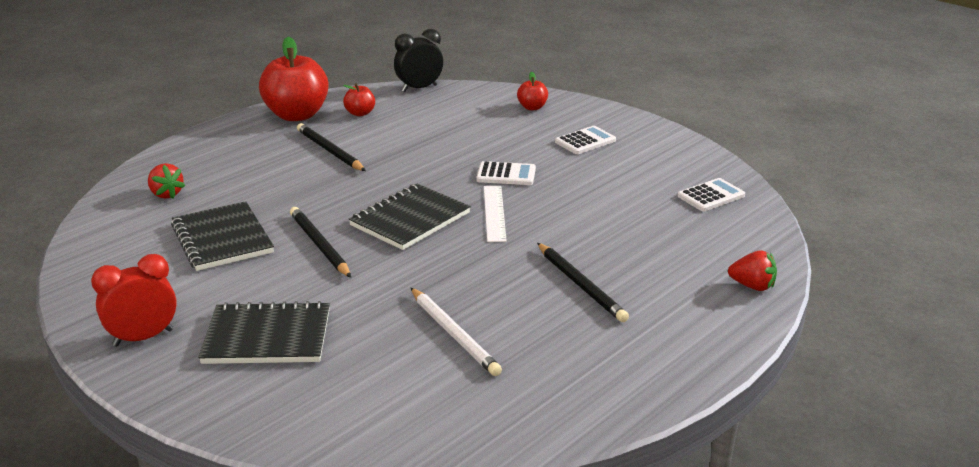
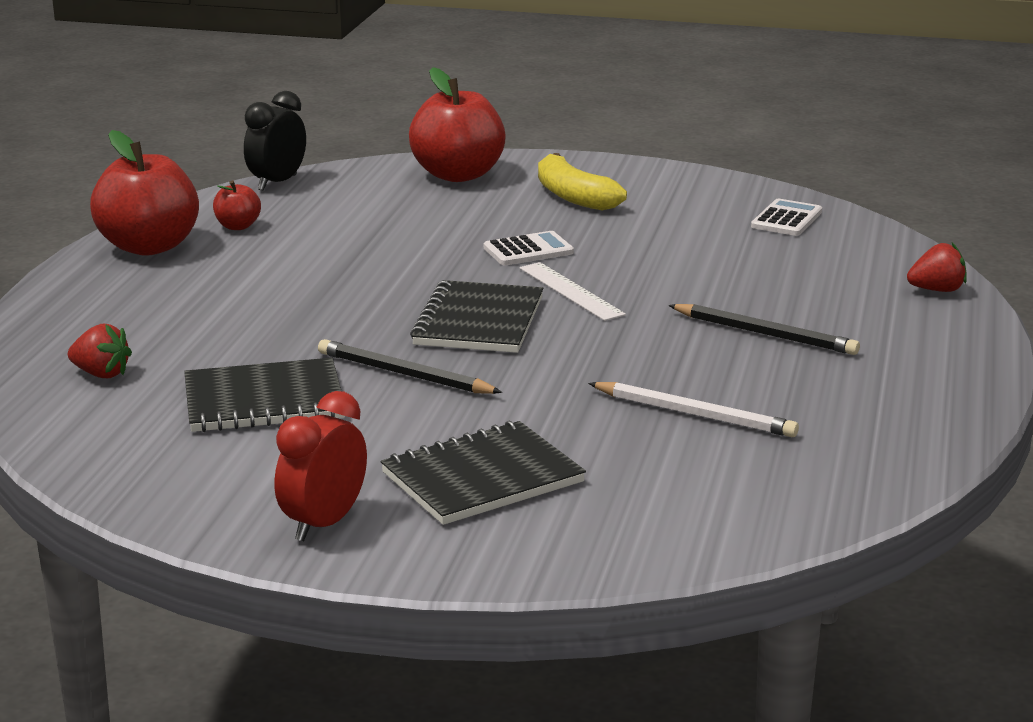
camera: 30 degrees left, 5 degrees down
black notebook [171,201,274,271] -> black notebook turned 45 degrees counterclockwise [184,358,345,432]
black pencil [297,123,366,171] -> none
red apple [517,72,548,110] -> red apple [409,67,506,182], size x2.14
white calculator [555,126,616,154] -> yellow banana [538,153,627,211]

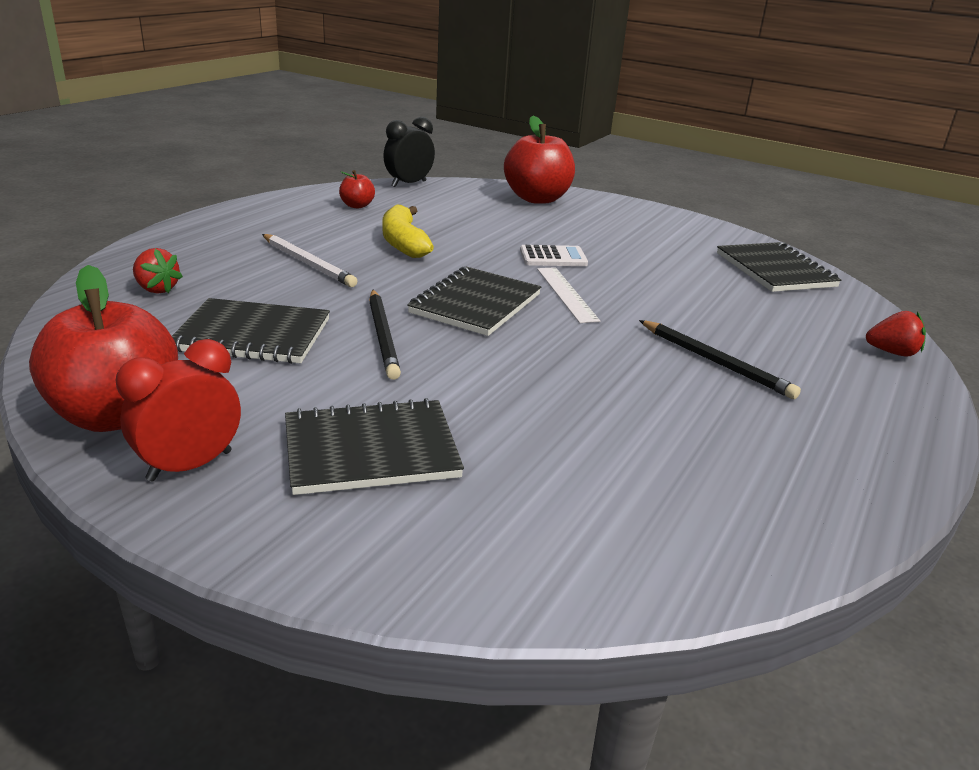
camera: 15 degrees right, 5 degrees up
red apple [90,130,199,256] -> red apple moved to [29,265,178,432]
black pencil [318,339,502,394] -> black pencil turned 150 degrees counterclockwise [369,290,401,380]
yellow banana [538,153,627,211] -> yellow banana moved to [383,204,434,258]
white pencil [588,382,799,437] -> white pencil moved to [262,234,357,287]
white calculator [751,198,822,236] -> black notebook [717,242,841,292]

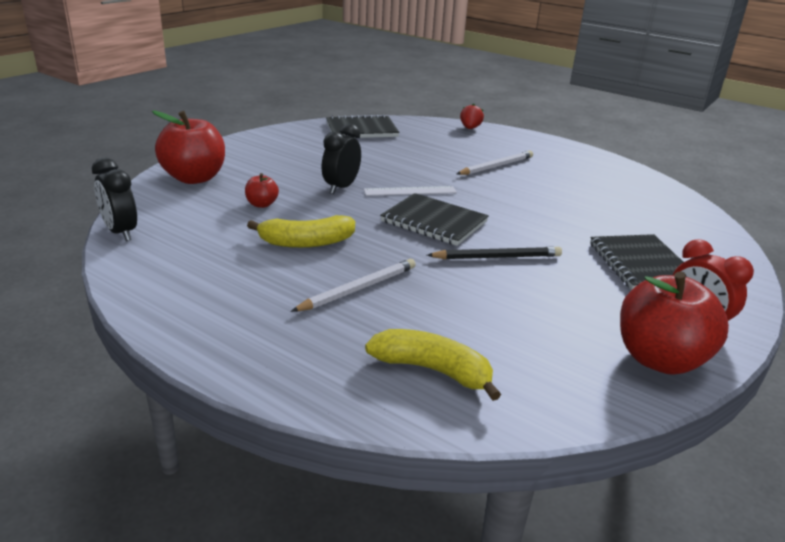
camera: 85 degrees left, 0 degrees up
red strawberry [133,248,183,293] -> yellow banana [365,329,501,401]
black notebook [172,298,330,364] -> none
red apple [339,170,375,209] -> red apple moved to [245,173,279,208]
white calculator [520,245,588,266] -> black clock [321,124,361,194]
black pencil [639,320,801,399] -> white pencil [457,151,533,175]

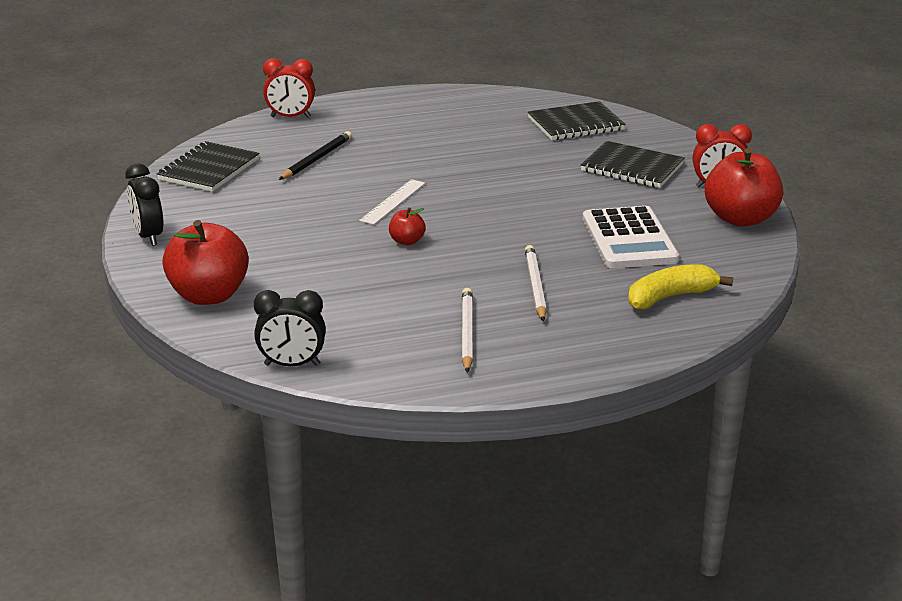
camera: 50 degrees left, 0 degrees up
red apple [245,173,279,208] -> red apple moved to [389,207,425,245]
yellow banana [247,215,355,248] -> none
black clock [321,124,361,194] -> black clock moved to [125,163,164,246]
black notebook [380,193,489,246] -> black notebook moved to [528,101,626,140]
black pencil [427,247,562,260] -> black pencil moved to [279,131,352,180]
white pencil [457,151,533,175] -> white pencil moved to [462,288,473,373]
red strawberry [460,103,484,129] -> red clock [263,58,315,118]
none -> white calculator [582,206,679,268]

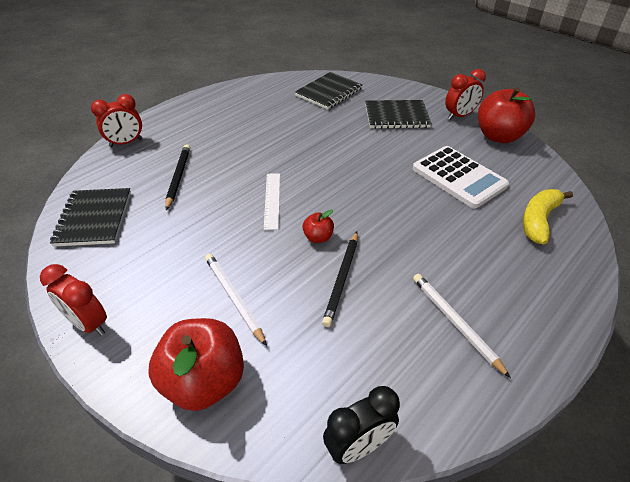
camera: 30 degrees left, 15 degrees up
black clock [125,163,164,246] -> red clock [40,264,107,336]
white pencil [525,245,547,322] -> white pencil moved to [205,254,267,346]
none -> black pencil [322,232,358,327]

